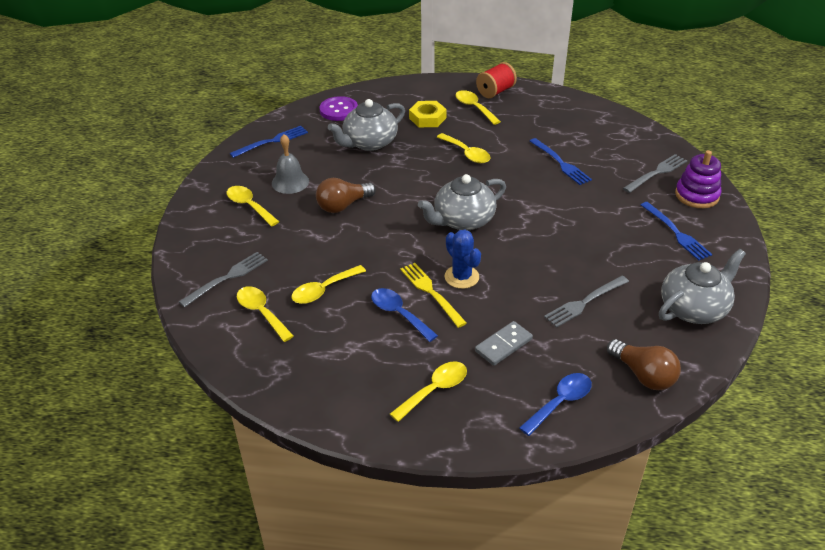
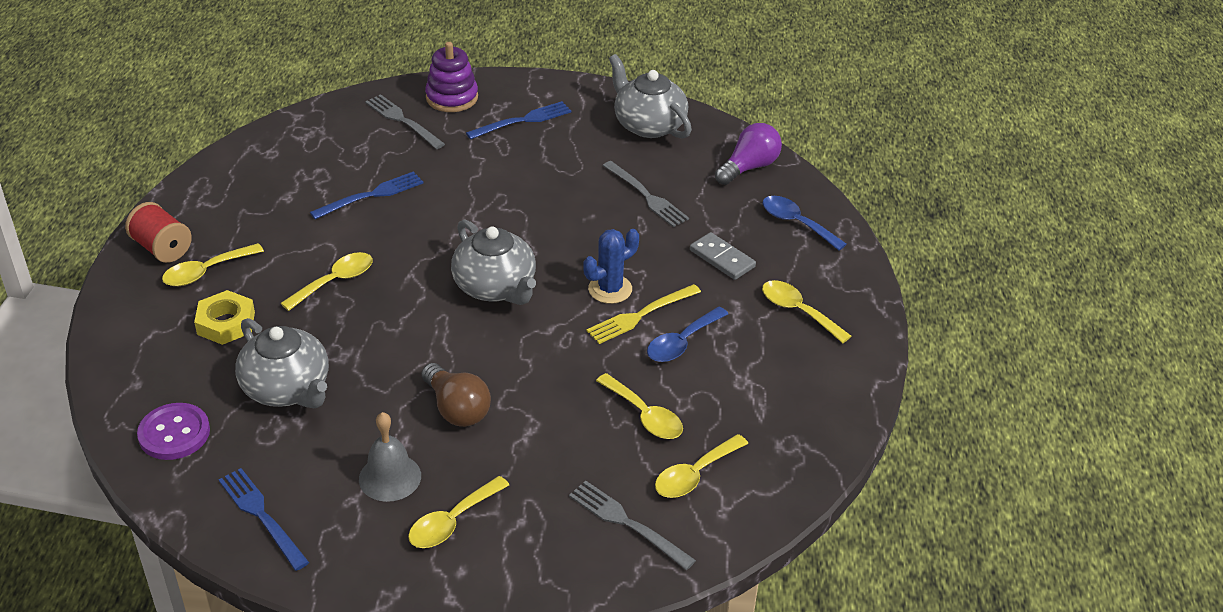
camera: 95 degrees left, 0 degrees up
brown light bulb [607,339,681,390] -> purple light bulb [715,123,782,185]

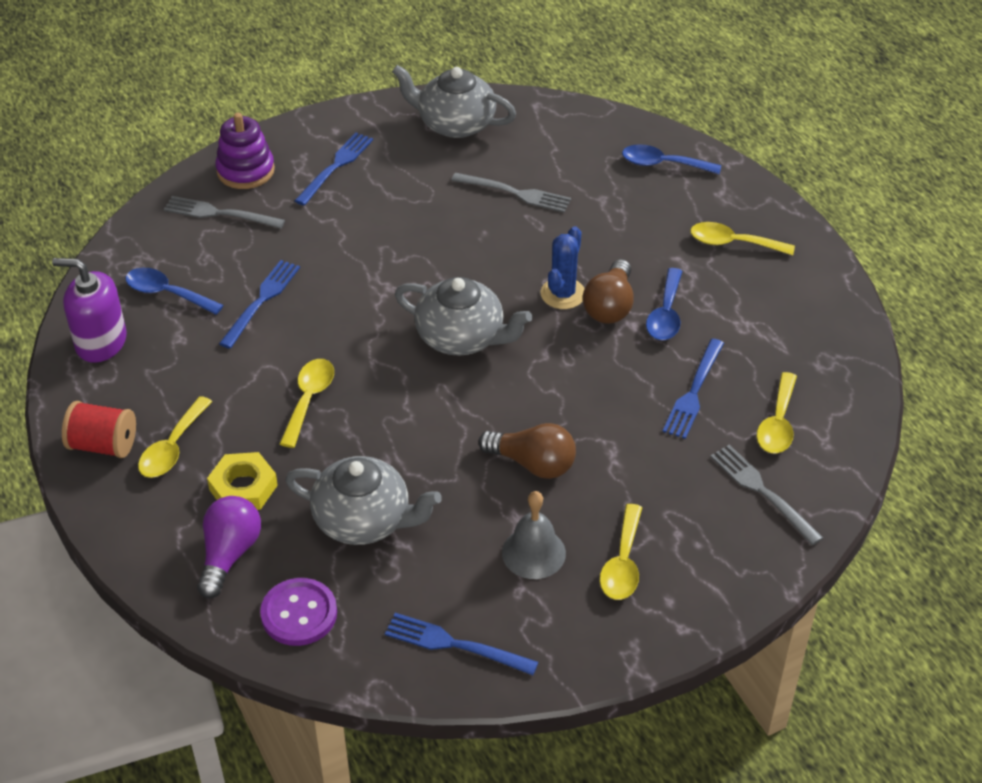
camera: 30 degrees left, 5 degrees up
grey fork [569,481,696,570] -> grey fork turned 45 degrees clockwise [710,445,823,545]
yellow fork [586,284,701,344] -> brown light bulb [583,259,634,324]
yellow spoon [596,373,683,439] -> blue fork [662,339,724,439]
grey domino [690,232,756,280] -> none
purple light bulb [715,123,782,185] -> purple light bulb moved to [197,496,261,599]
none -> purple soap dispenser [52,258,127,363]
none -> blue spoon [126,268,224,315]

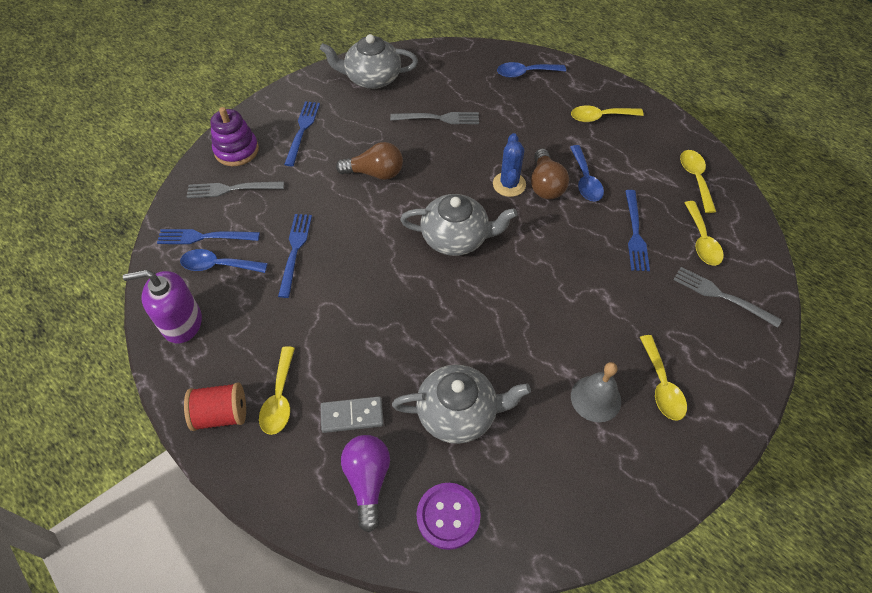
camera: 20 degrees left, 10 degrees up
yellow nut [207,452,278,510] -> grey domino [321,396,384,433]
yellow spoon [280,359,334,448] -> yellow spoon moved to [680,150,716,213]
blue fork [385,613,538,675] -> blue fork moved to [157,229,260,244]
brown light bulb [478,423,576,479] -> brown light bulb moved to [336,142,403,180]

